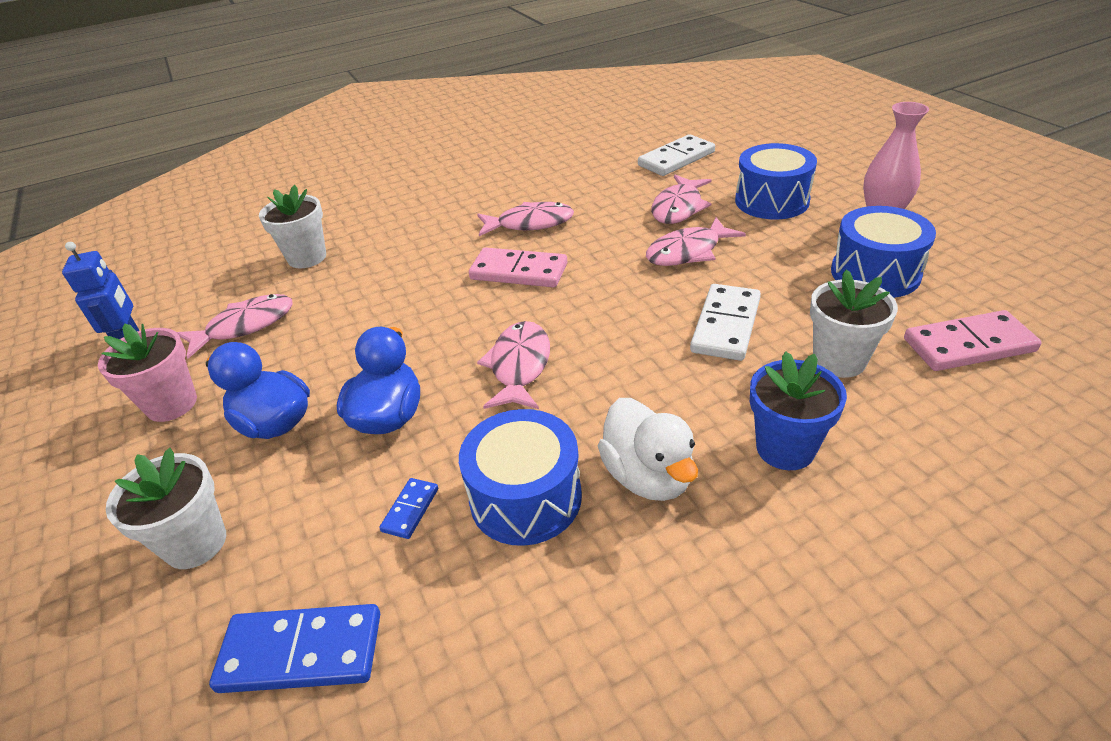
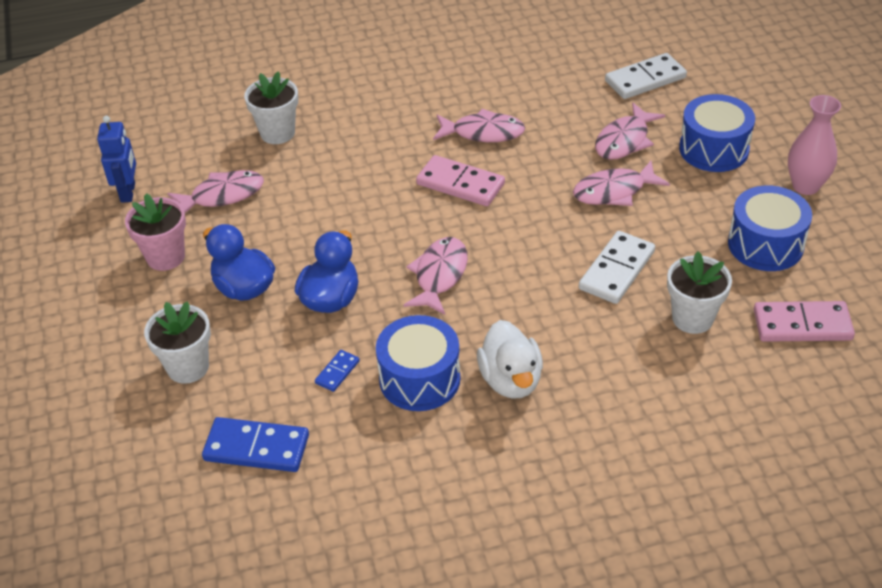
camera: 10 degrees right, 5 degrees up
blue flower pot [750,351,847,470] -> none

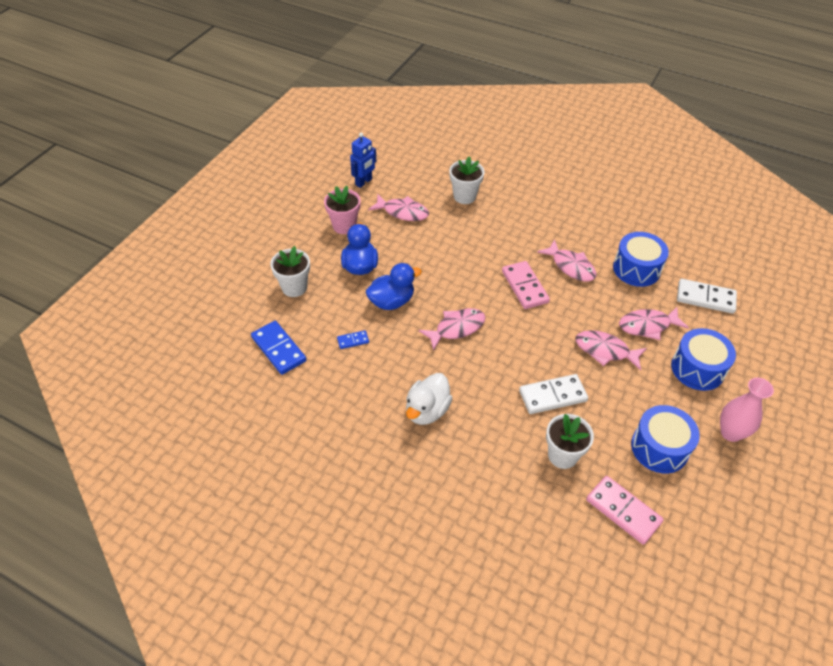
camera: 40 degrees right, 5 degrees up
blue drum [376,315,460,411] -> blue drum moved to [613,232,669,287]

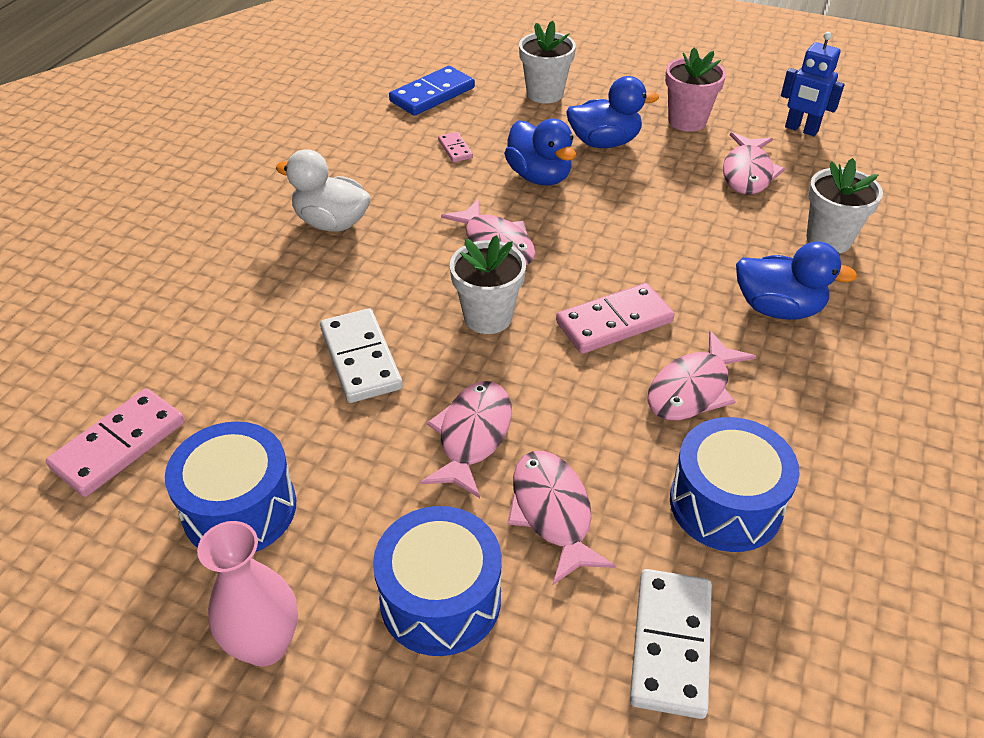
camera: 85 degrees right, 5 degrees down
blue domino [337,330,369,349] -> pink domino [438,132,473,162]
white flower pot [546,414,594,469] -> white flower pot moved to [450,235,526,334]
none -> blue duck [736,241,857,320]

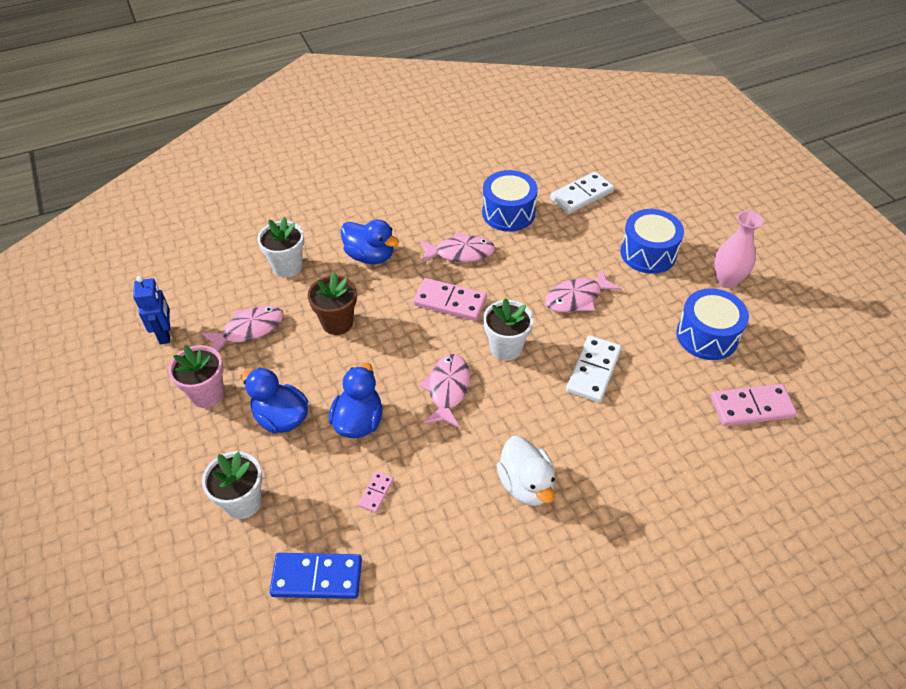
camera: 135 degrees left, 5 degrees up
pink fish [507,451,616,585] -> none
blue duck [736,241,857,320] -> blue duck turned 150 degrees clockwise [341,219,399,264]
none -> brown flower pot [308,272,357,335]

